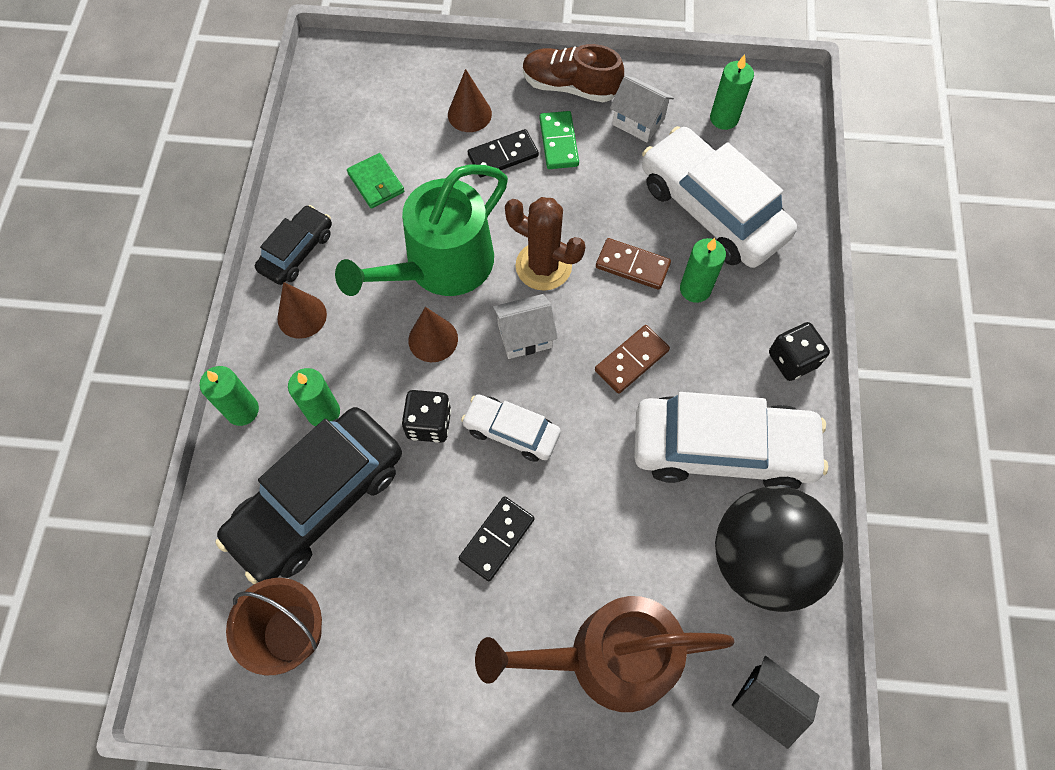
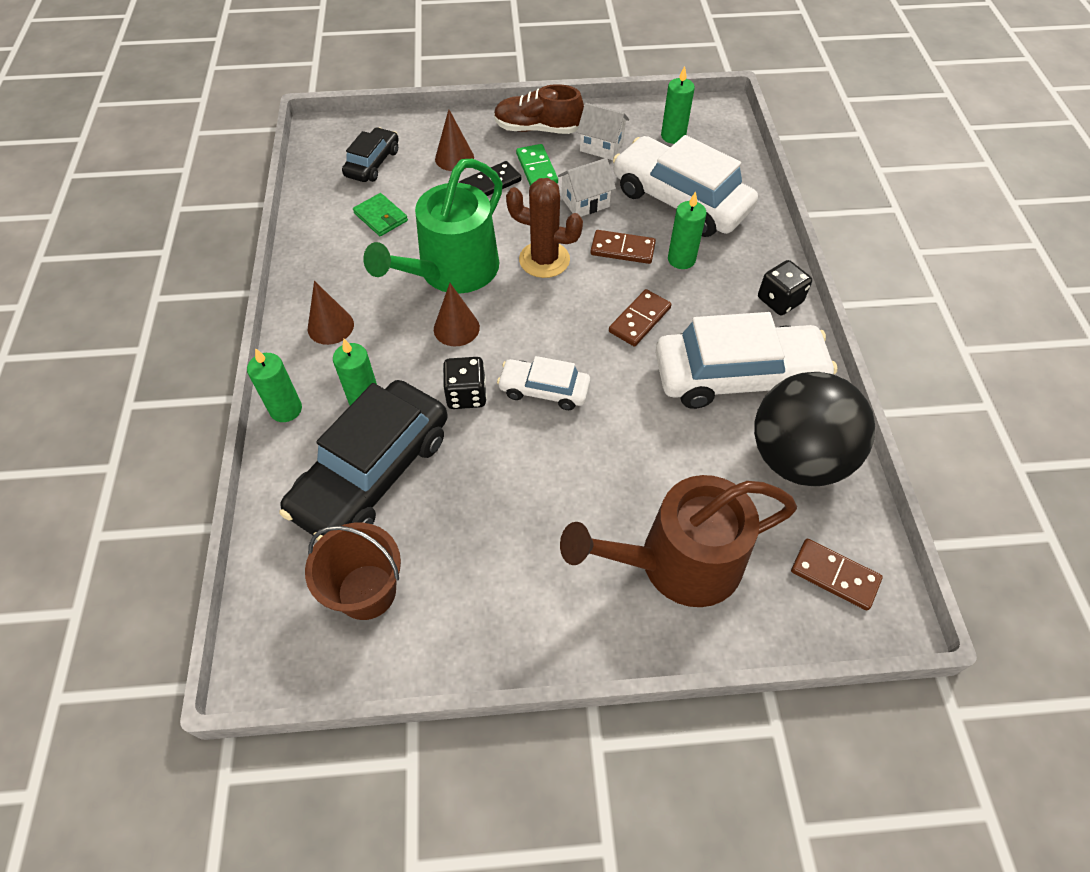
camera: 10 degrees left, 10 degrees down
black car [255,205,332,285] -> black car moved to [342,127,399,182]
black domino [459,496,535,581] -> none
white house [493,294,558,359] -> white house moved to [558,158,616,217]
black house [732,656,819,749] -> brown domino [791,539,883,610]

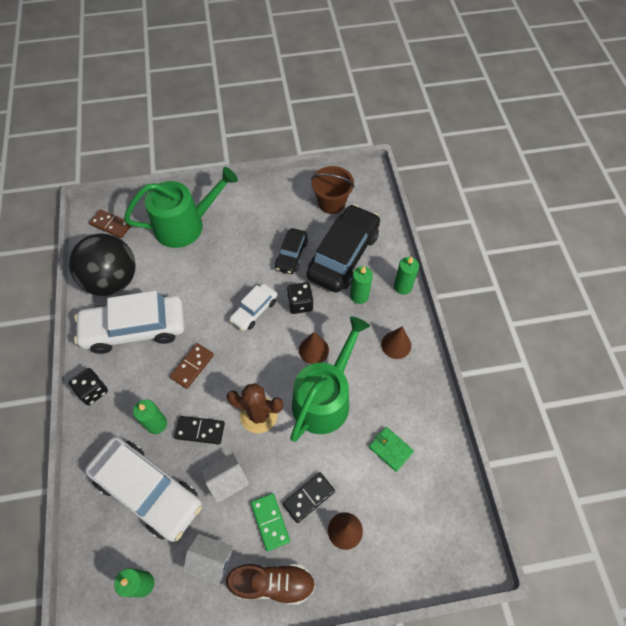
camera: 175 degrees right, 5 degrees up
black car [342,127,399,182] -> black car moved to [275,228,308,274]
white car [497,356,590,410] -> white car turned 120 degrees clockwise [229,283,277,331]
brown watering can [560,475,797,607] -> green watering can [124,167,238,248]
brown domino [590,230,656,264] -> black domino [174,416,225,444]

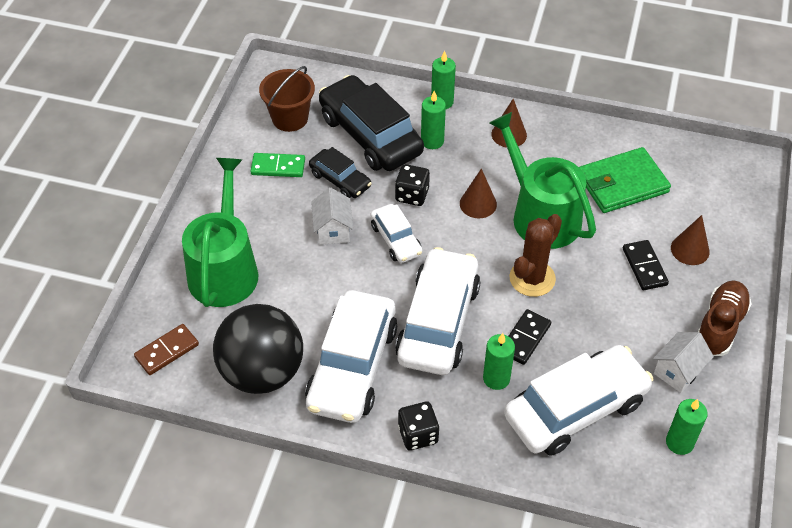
camera: 65 degrees left, 10 degrees down
brown domino [170,343,214,389] -> white car [395,247,481,375]
white house [201,453,249,503] -> white house moved to [311,187,353,245]
green domino [251,493,290,551] -> green domino moved to [251,153,305,177]
green wallet [369,427,414,472] -> green wallet [579,147,671,213], size x1.85

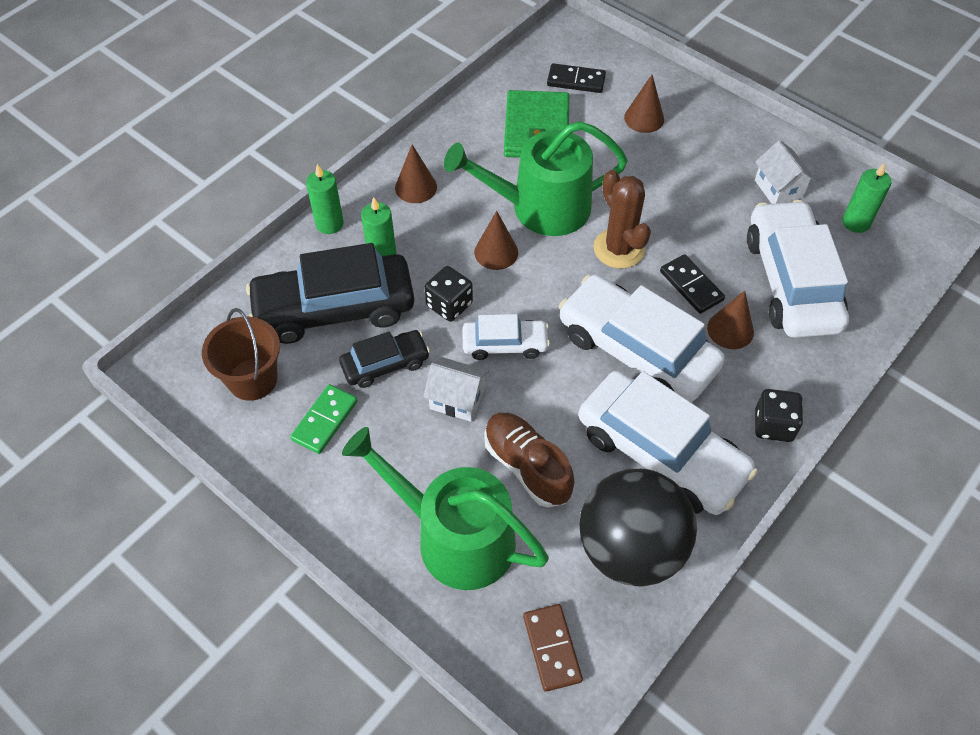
camera: 65 degrees left, 5 degrees up
green candle [483,333,515,390] -> brown cone [707,291,754,349]
black domino [623,240,669,290] -> black domino moved to [547,63,606,93]
brown shoe [698,280,752,356] -> brown shoe moved to [484,412,574,508]

